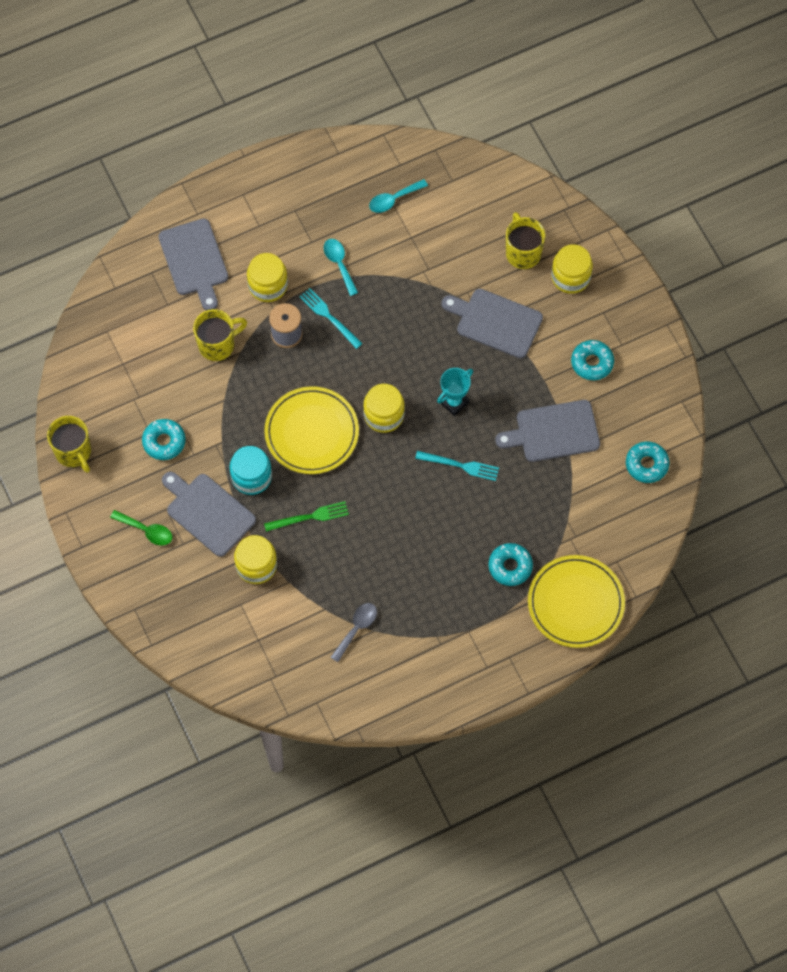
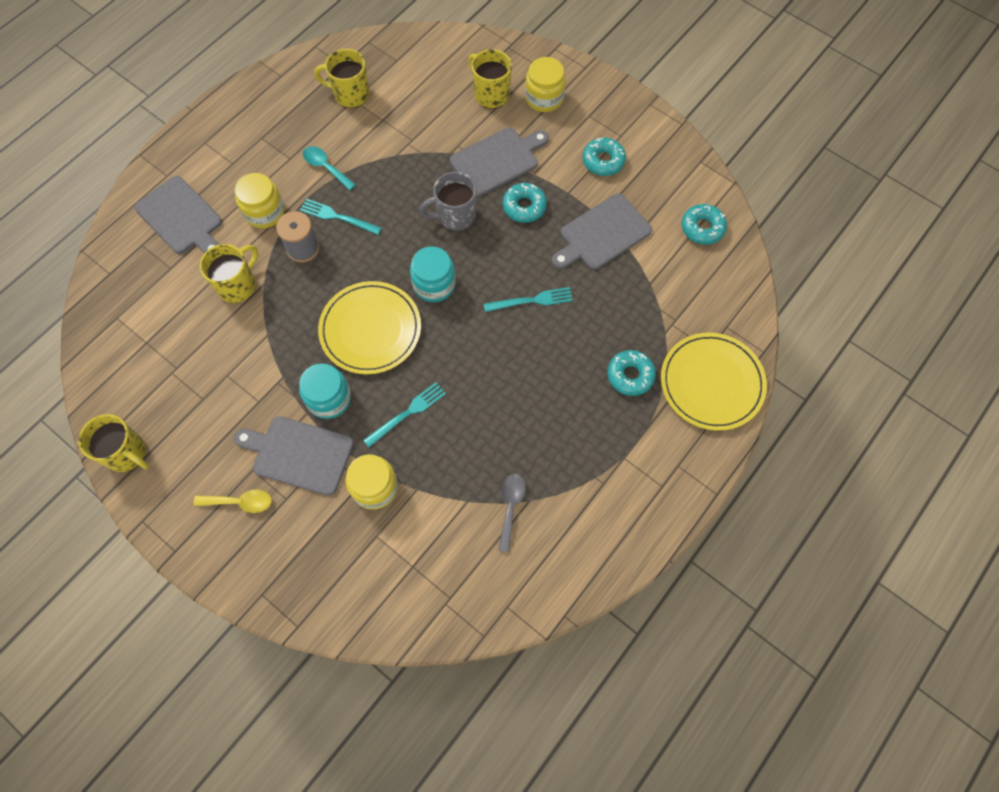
camera: 25 degrees left, 0 degrees up
green spoon [110,510,172,546] -> yellow spoon [194,489,272,513]
turquoise donut [142,419,186,460] -> turquoise donut moved to [503,183,547,223]
green fork [264,501,349,532] -> turquoise fork [363,383,446,447]
yellow jar [363,384,405,433] -> turquoise jar [410,246,456,302]
turquoise spoon [369,179,428,213] -> yellow mug [314,49,370,108]
turquoise trophy [437,368,473,416] -> none
grey cutting board [441,289,543,358] -> grey cutting board turned 150 degrees clockwise [450,128,549,197]
none -> grey mug [419,172,477,231]

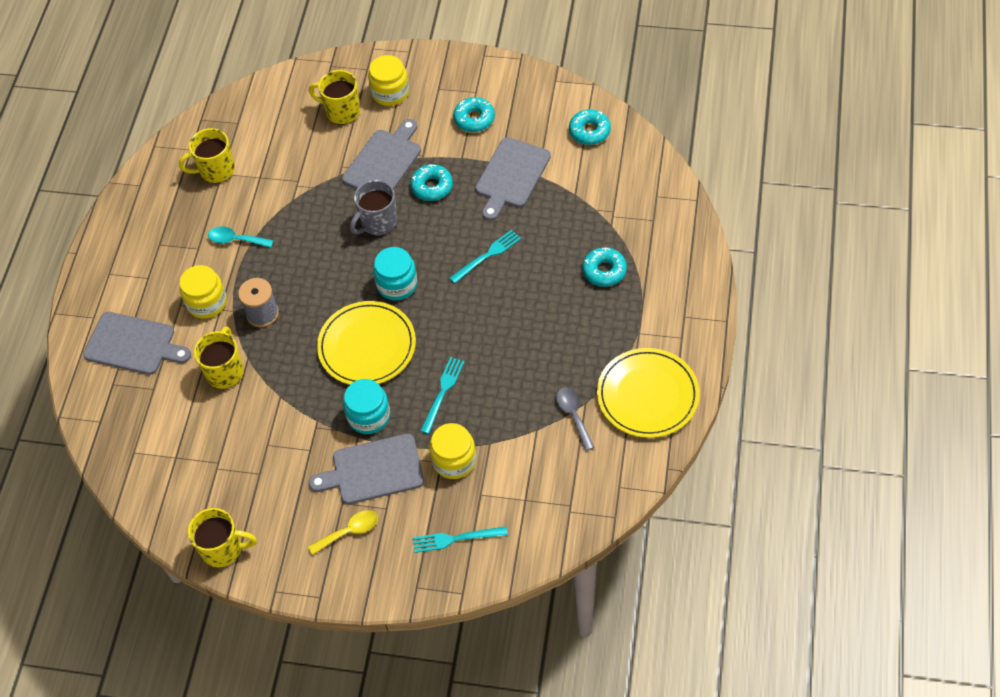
camera: 25 degrees left, 10 degrees down
turquoise fork [300,199,382,235] -> turquoise fork moved to [413,526,508,553]
yellow plate [661,333,767,431] -> yellow plate moved to [597,348,700,438]

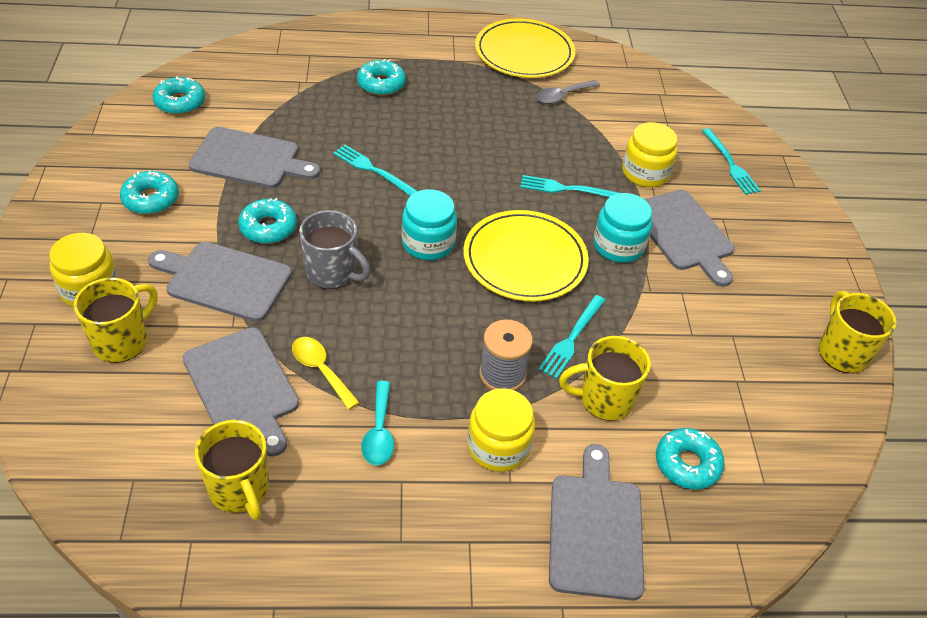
camera: 110 degrees left, 10 degrees down
yellow spoon [308,510,378,555] -> yellow spoon moved to [292,337,360,410]
yellow mug [309,70,360,125] -> yellow mug turned 150 degrees counterclockwise [74,278,157,363]
none -> grey cutting board [183,327,299,457]
none -> turquoise fork [538,295,605,379]
none -> turquoise donut [656,428,725,490]

